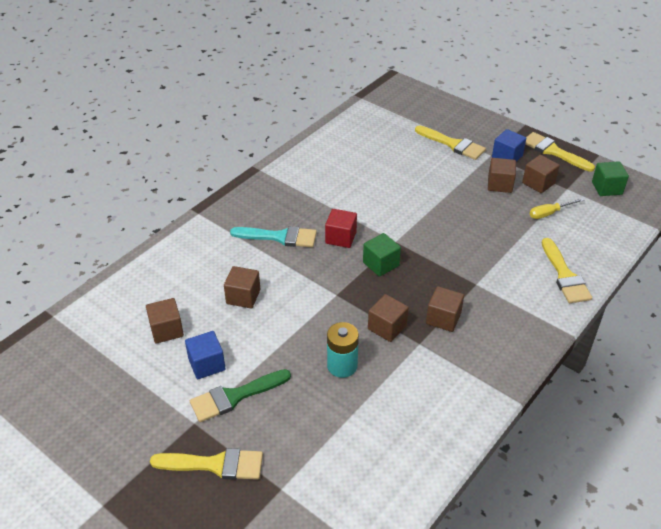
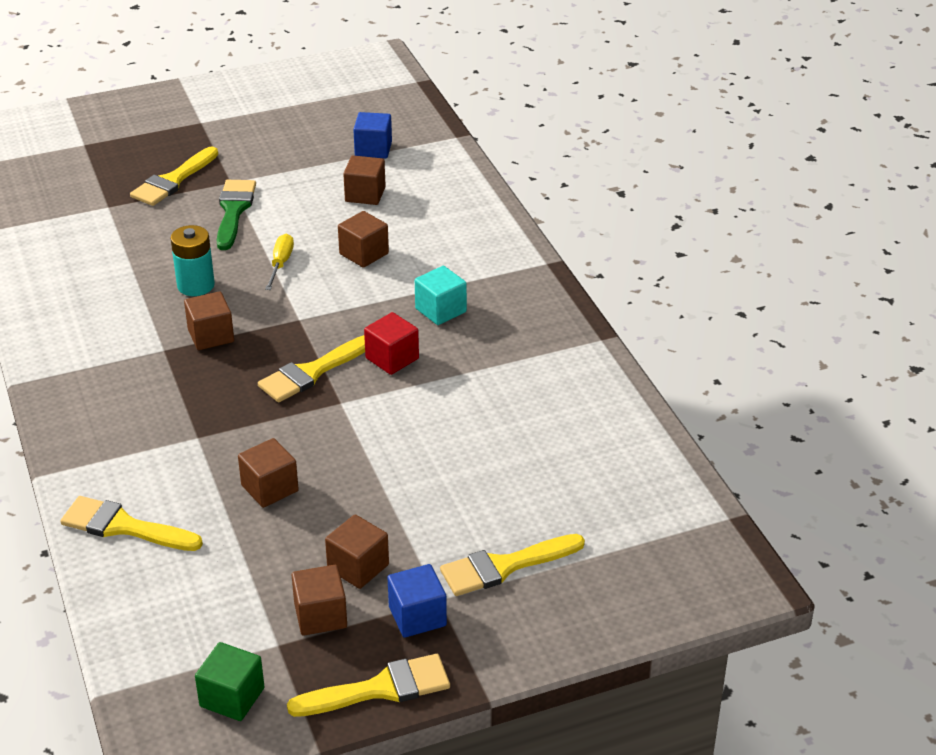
camera: 120 degrees right, 5 degrees down
blue cube [185,331,226,379] -> blue cube moved to [353,112,392,159]
turquoise brush [230,226,317,247] -> turquoise cube [415,266,467,325]
green cube [363,233,401,277] -> yellow brush [258,335,365,403]
brown cube [426,286,464,332] -> brown cube moved to [238,438,299,508]
yellow screwdriver [530,198,584,219] -> yellow screwdriver moved to [265,234,294,290]

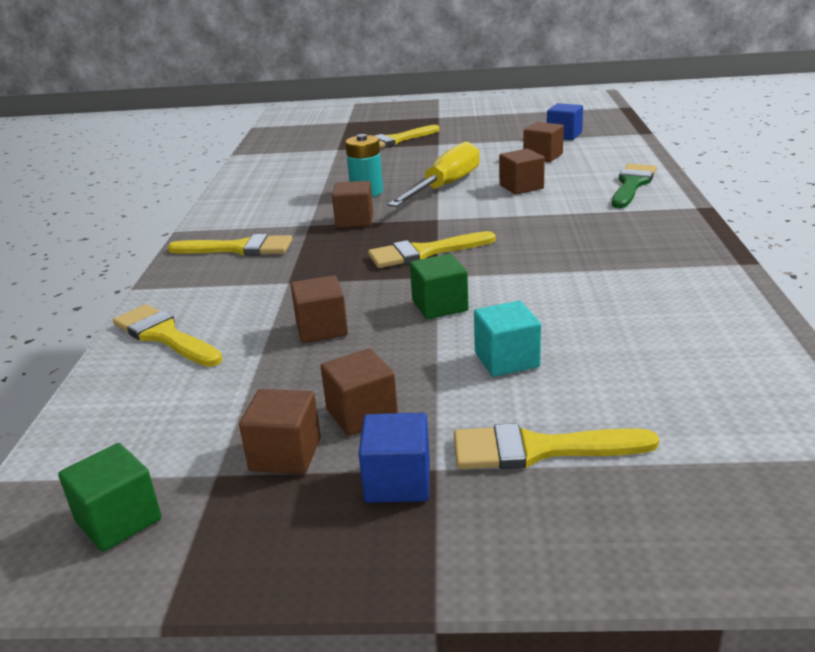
camera: 25 degrees right, 10 degrees down
green brush [217,180,256,250] -> green brush moved to [612,164,657,208]
yellow screwdriver [265,234,294,290] -> yellow screwdriver [387,141,480,207], size x2.02
yellow brush [287,654,450,717] -> yellow brush moved to [168,234,293,256]
red cube [364,312,419,375] -> none
turquoise cube [415,266,467,325] -> turquoise cube moved to [474,301,541,377]
none -> green cube [410,254,469,319]

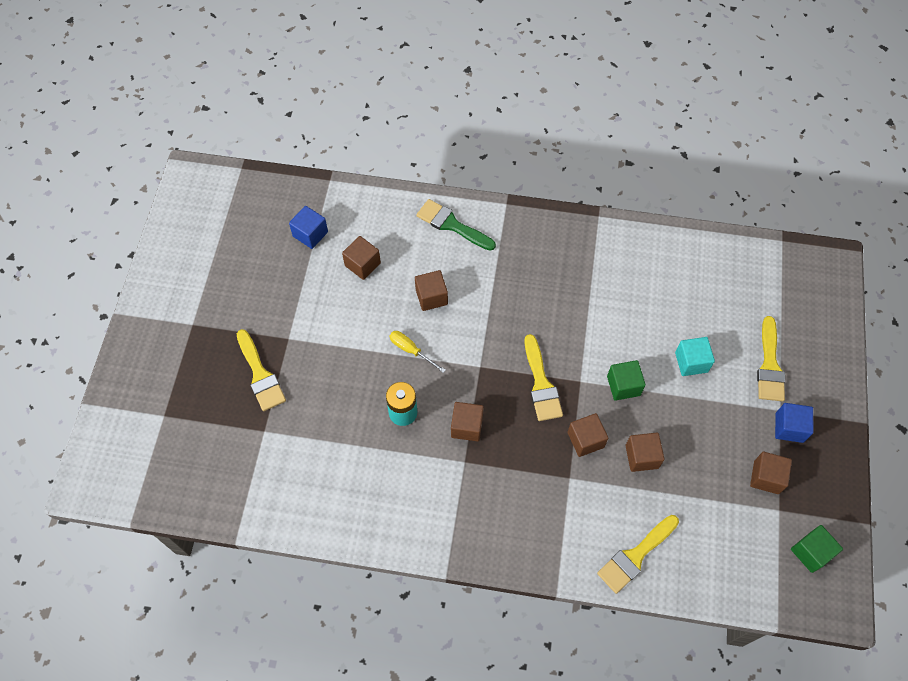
camera: 85 degrees left, 35 degrees up
yellow brush [168,234,293,256] -> none
brown cube [320,349,398,436] -> brown cube moved to [568,413,608,457]
yellow screwdriver [387,141,480,207] -> yellow screwdriver [390,331,446,373], size x0.50

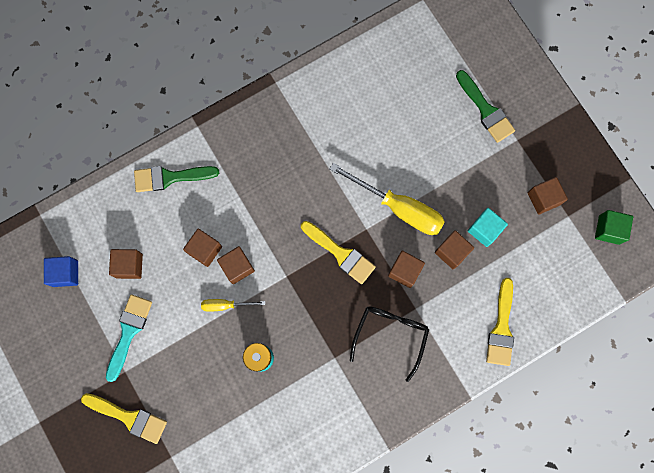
camera: 40 degrees left, 15 degrees up
brown cube [451,402,484,441] -> brown cube moved to [217,246,255,284]
green cube [607,360,646,401] -> yellow screwdriver [330,163,445,235]
turquoise cube [675,337,715,376] -> turquoise cube moved to [468,208,508,247]
yellow brush [757,316,785,401] -> green brush [456,70,515,143]
blue cube [775,403,813,443] -> none
none -> turquoise brush [106,294,152,382]
none -> black glasses [350,306,429,382]

